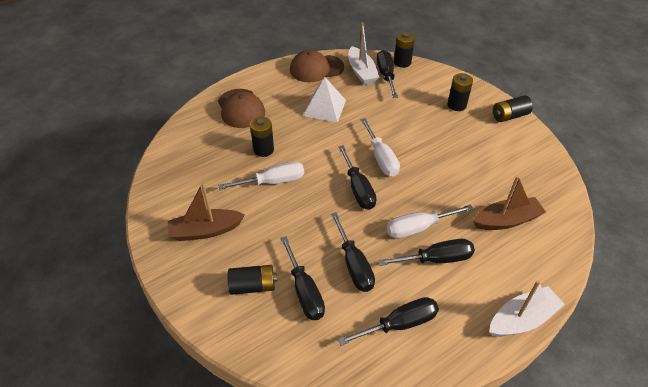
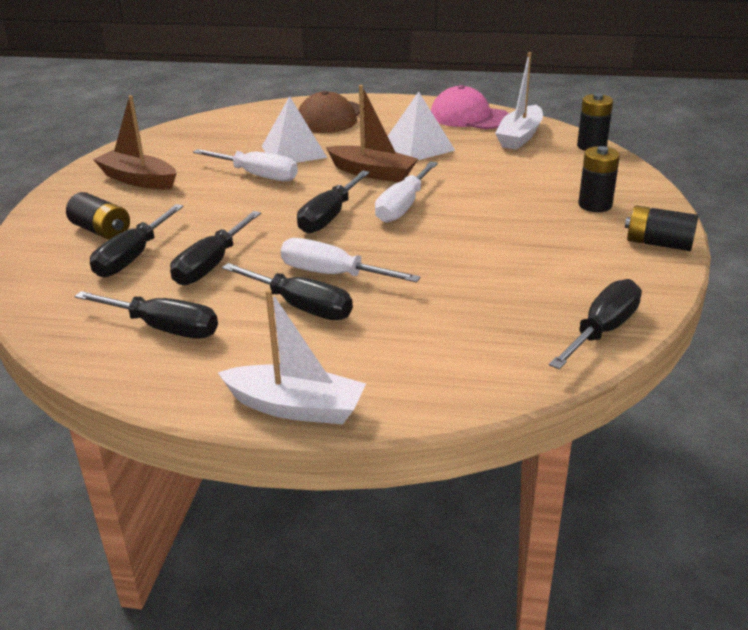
camera: 45 degrees right, 15 degrees down
black battery [250,117,274,157] -> white pyramid [262,96,327,163]
brown cap [290,50,344,82] -> pink cap [431,85,509,129]
black screwdriver [377,50,398,98] -> black screwdriver moved to [549,279,642,369]
brown boat [473,176,546,230] -> brown boat moved to [326,85,418,182]

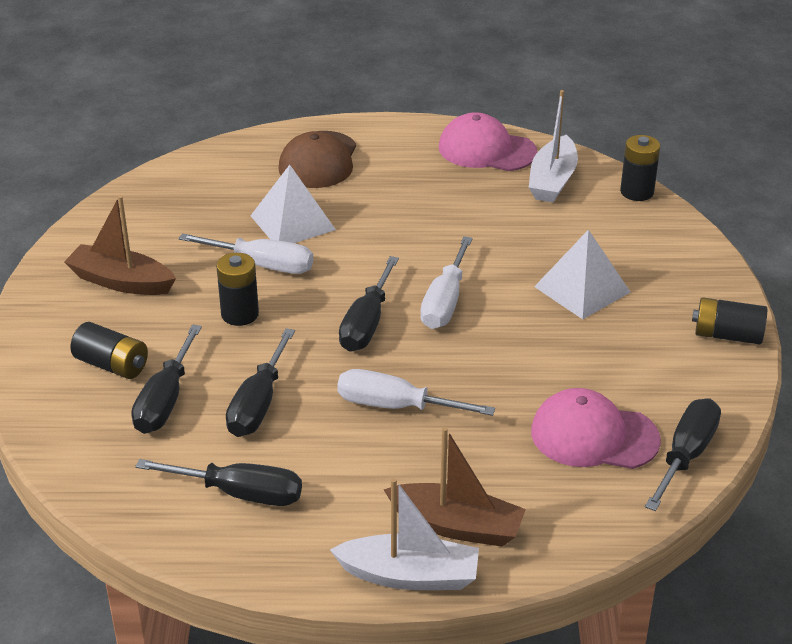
camera: 10 degrees left, 5 degrees up
black screwdriver [222,263,353,320] -> none
brown boat [326,85,418,182] -> brown boat moved to [384,427,526,547]
white pyramid [388,92,455,160] -> white pyramid moved to [534,229,630,319]
black battery [578,146,620,212] -> black battery moved to [216,253,259,326]
none -> pink cap [531,388,661,469]

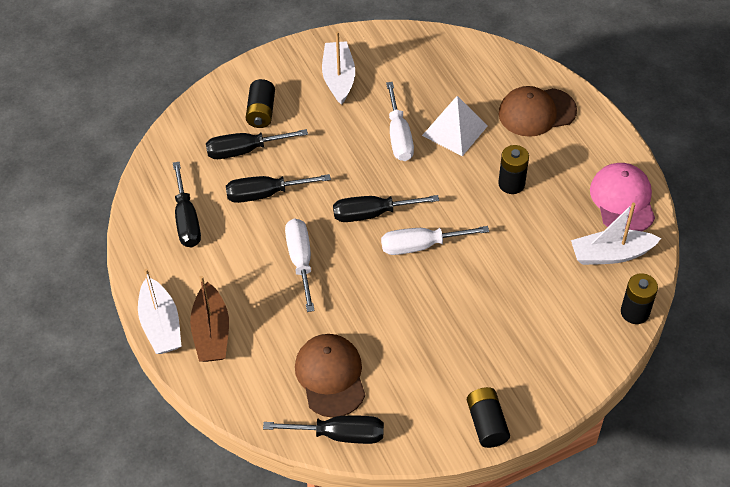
camera: 65 degrees right, 15 degrees up
brown boat [64,195,176,295] -> white boat [322,31,355,105]
black battery [216,253,259,326] -> black battery moved to [498,145,529,194]
pink cap [531,388,661,469] -> brown cap [295,334,365,418]
white pyramid [534,229,630,319] -> none

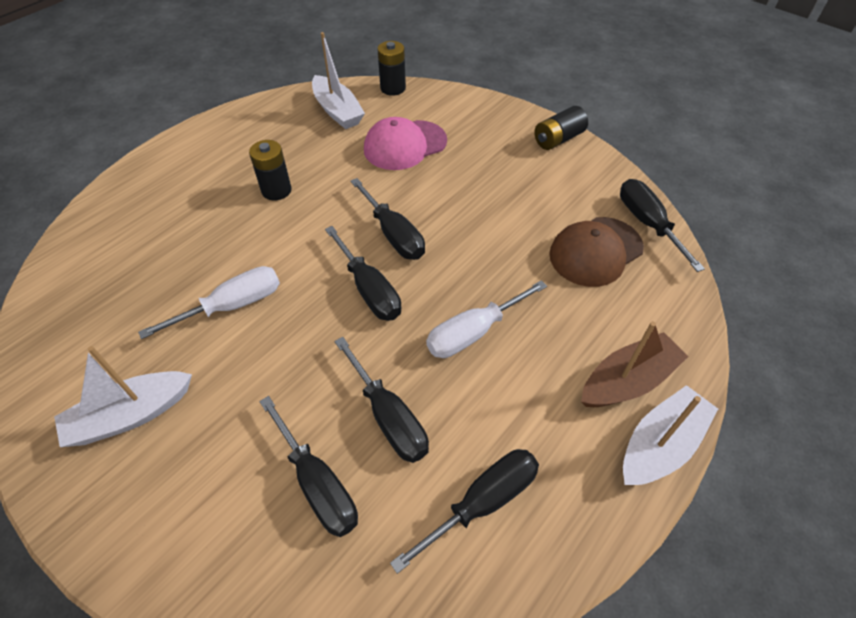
camera: 115 degrees left, 0 degrees up
black battery [246,79,275,128] -> none
white screwdriver [381,226,489,255] -> black screwdriver [350,178,425,260]
white pyramid [422,96,487,156] -> none
brown cap [498,86,577,137] -> none
pink cap [590,163,655,231] -> pink cap moved to [364,117,447,170]

